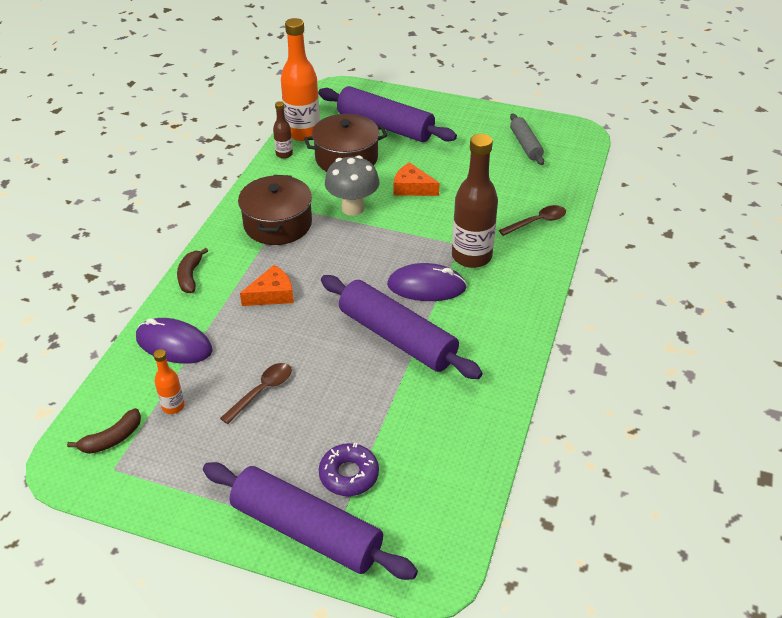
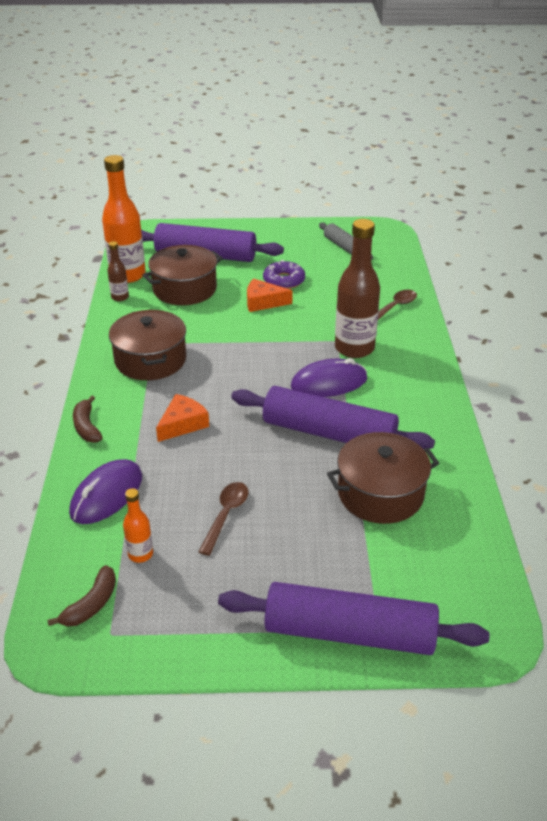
camera: 20 degrees left, 5 degrees down
purple mouse [136,318,213,364] -> purple mouse turned 60 degrees counterclockwise [69,459,142,524]
purple donut [319,443,379,496] -> purple donut moved to [263,260,305,289]
grey mushroom [325,155,379,216] -> none
none -> brown pot [327,432,439,524]

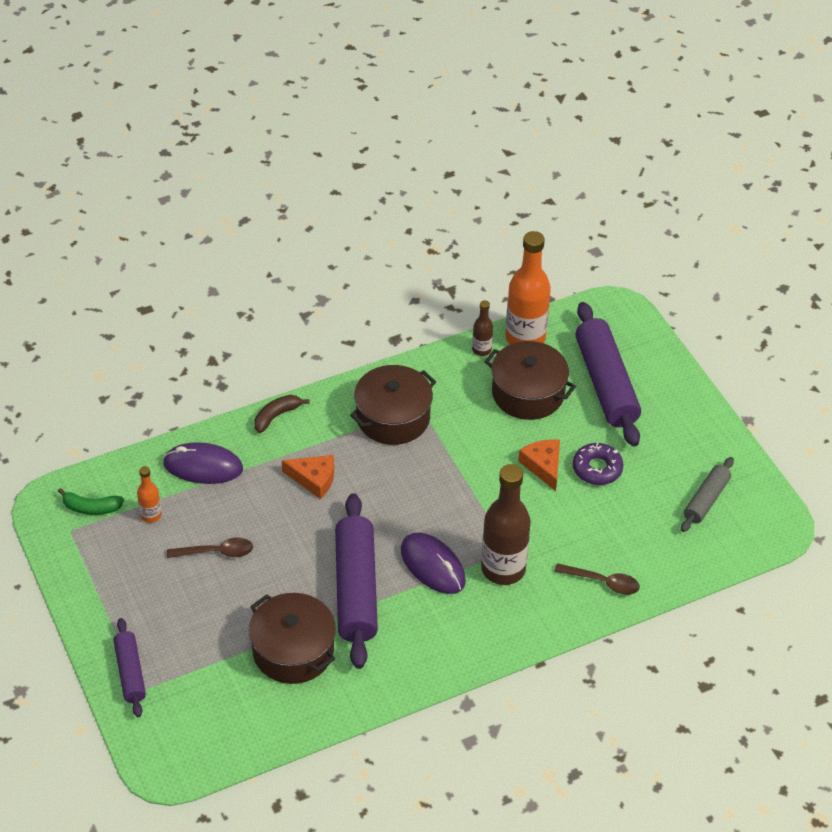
camera: 65 degrees right, 10 degrees up
brown banana [47,565,116,627] -> green banana [58,488,124,515]
purple rolling pin [218,582,490,655] -> purple rolling pin [113,618,146,717], size x0.54

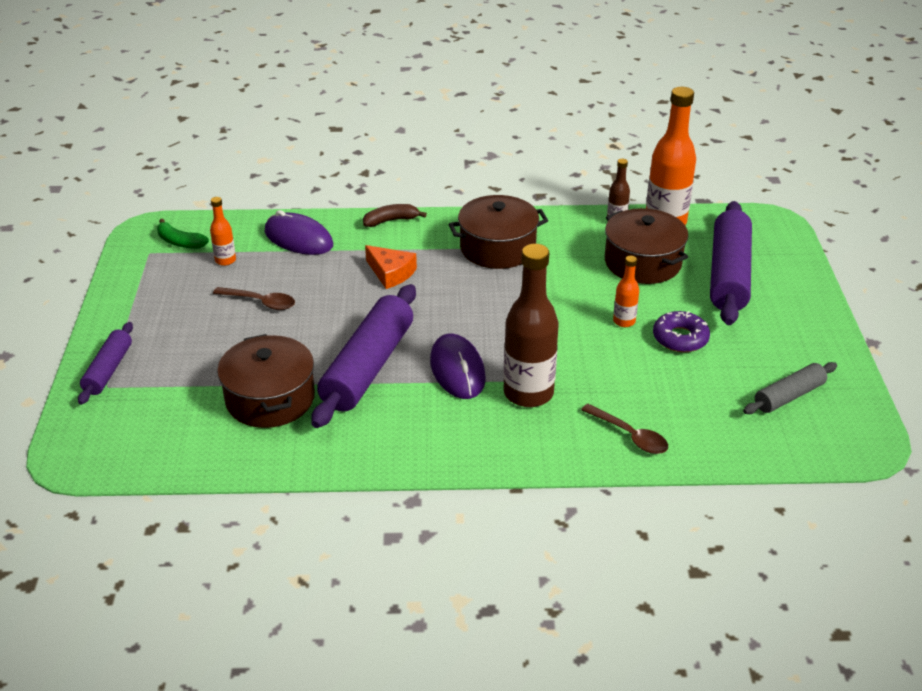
camera: 25 degrees right, 10 degrees down
orange cheese [518,439,560,491] -> orange bottle [613,256,639,327]

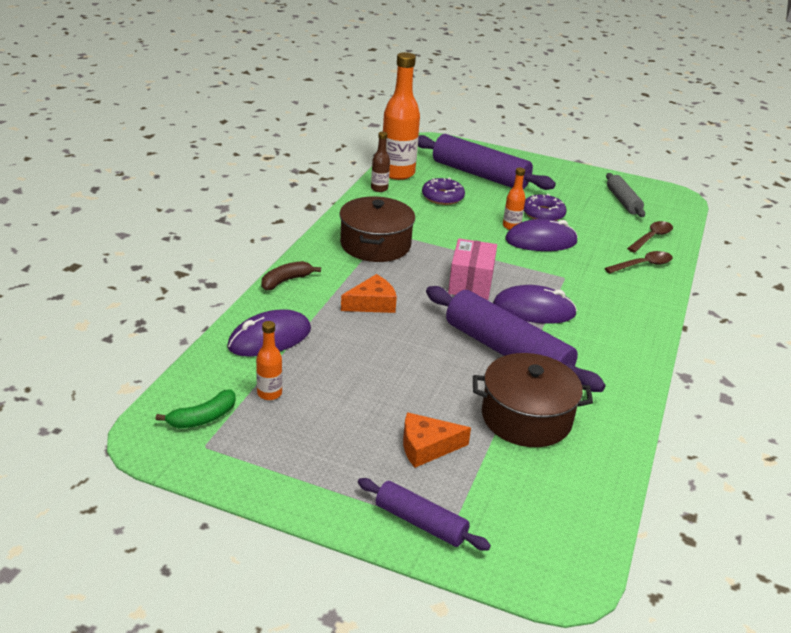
camera: 70 degrees left, 5 degrees down
brown spoon [213,287,295,310] -> brown spoon moved to [627,221,673,253]
brown banana [363,204,427,227] -> brown banana turned 45 degrees clockwise [262,261,321,290]
brown bottle [503,244,559,407] -> none
brown pot [605,208,688,284] -> purple donut [422,178,465,205]
none -> orange cheese [403,412,471,468]
none -> pink box [448,238,497,300]
none -> purple mouse [505,219,578,251]

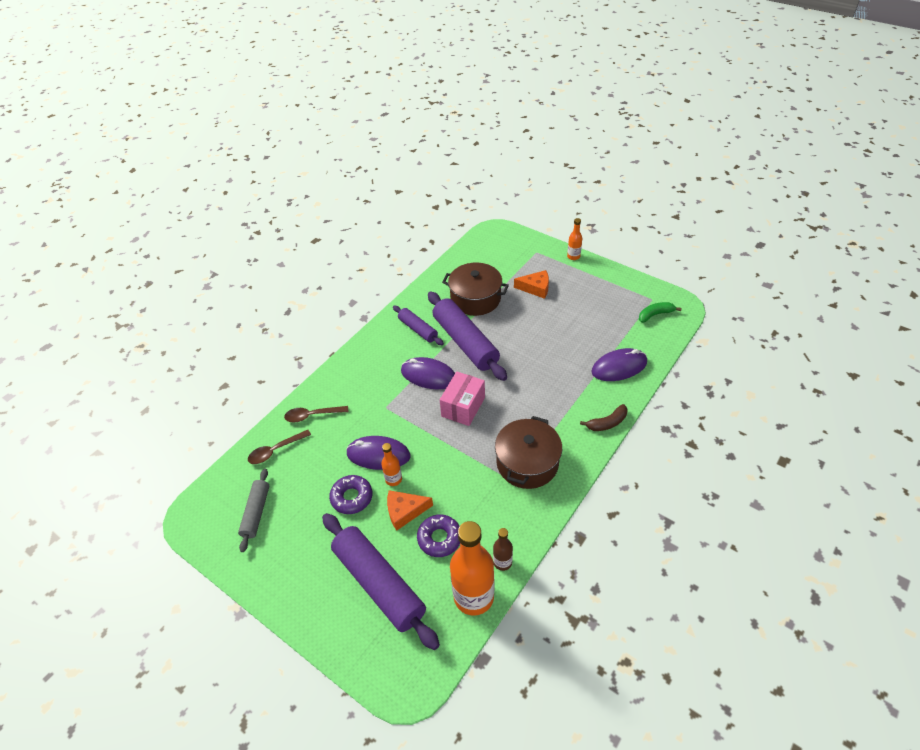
camera: 160 degrees left, 15 degrees up
orange bottle [256,321,282,400] -> orange bottle moved to [567,218,582,260]
orange cheese [341,274,397,313] -> orange cheese moved to [387,490,433,531]
purple rolling pin [358,478,491,551] -> purple rolling pin moved to [393,306,444,345]

